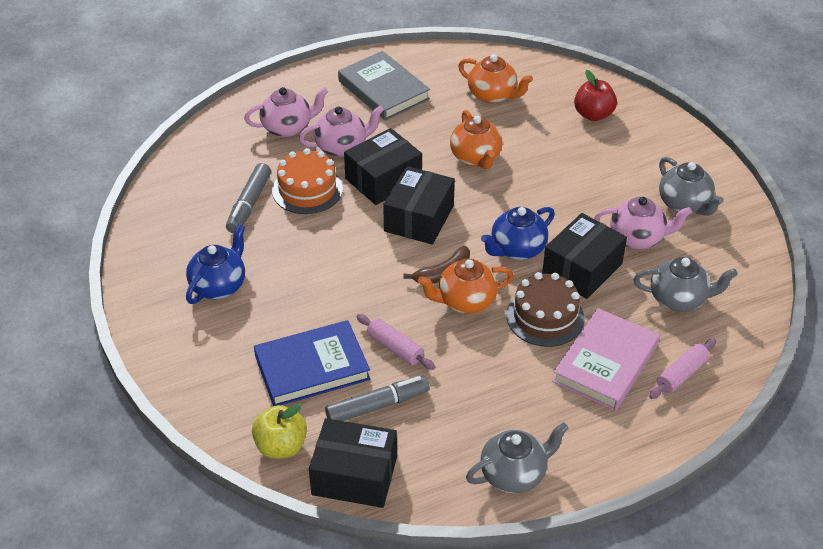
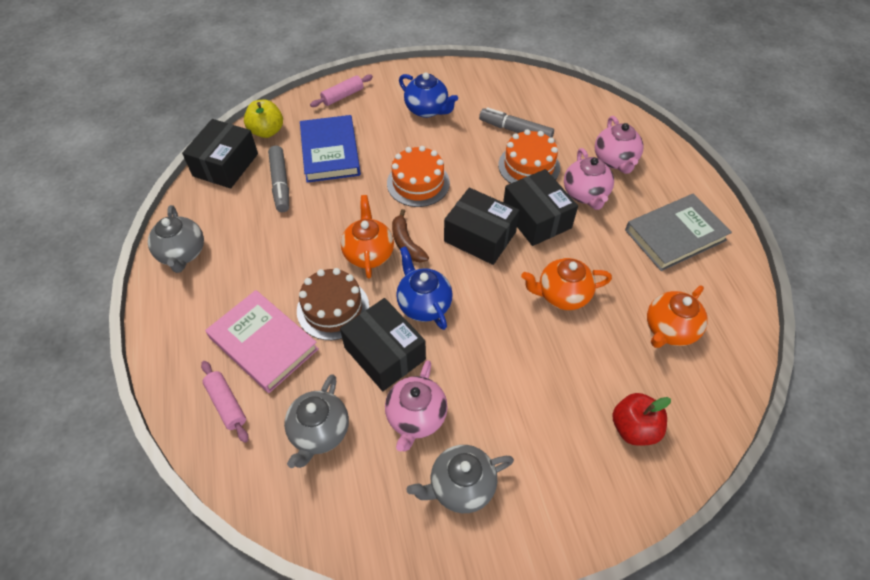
camera: 100 degrees right, 10 degrees up
pink rolling pin [356,314,435,370] -> pink rolling pin moved to [310,74,373,107]
none -> orange cake [387,146,450,207]

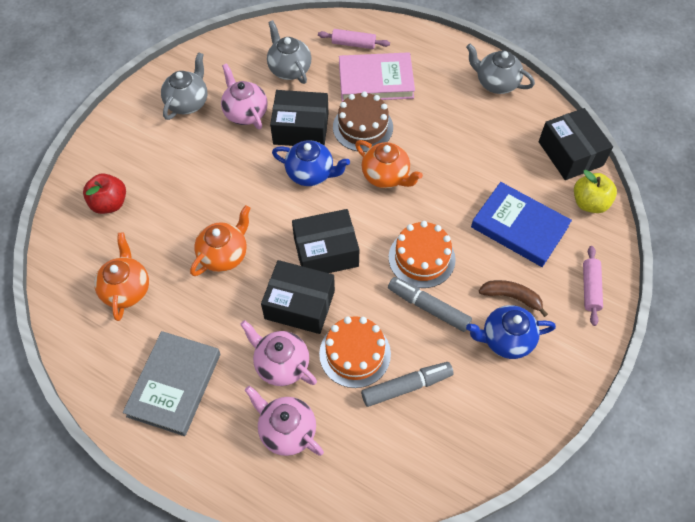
camera: 135 degrees right, 5 degrees up
grey marker [268,146,289,212] -> grey marker moved to [388,277,472,332]
brown banana [392,209,429,263] -> brown banana moved to [479,280,548,317]

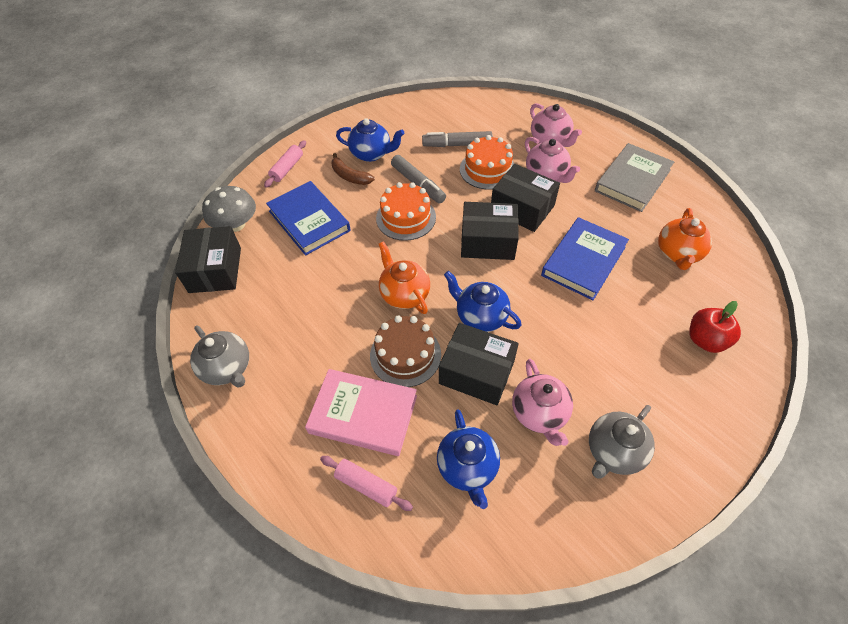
camera: 160 degrees left, 5 degrees down
orange teapot [190,205,251,276] -> blue book [541,217,629,300]
grey teapot [267,20,312,84] -> blue teapot [437,409,500,509]
yellow apple [574,170,617,213] -> grey mushroom [202,186,256,232]

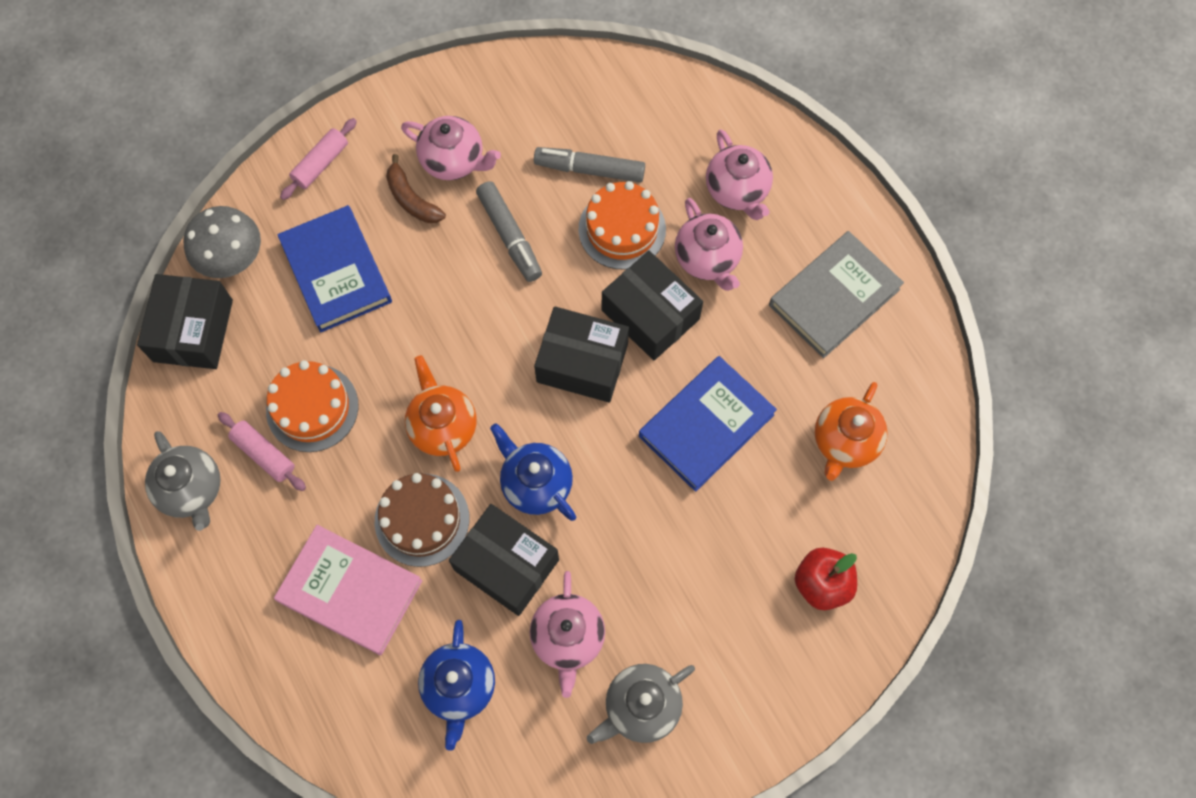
camera: 10 degrees right, 15 degrees up
pink rolling pin [320,456,413,511] -> pink rolling pin moved to [218,412,306,491]
blue teapot [336,118,404,162] -> pink teapot [401,116,501,180]
orange cake [376,182,436,241] -> orange cake moved to [266,360,359,452]

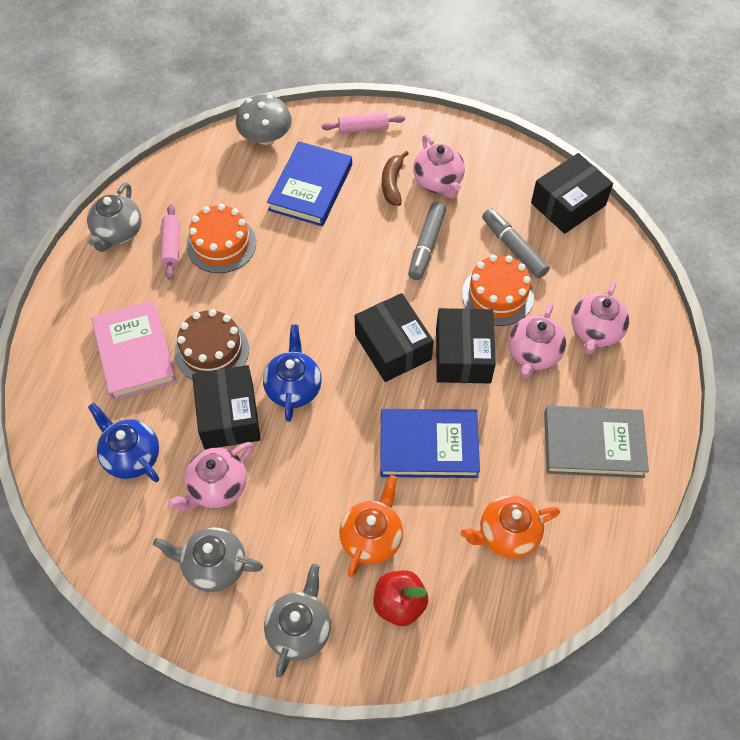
camera: 45 degrees right, 10 degrees down
black box [137,274,233,369] -> black box moved to [531,153,613,234]
orange teapot [405,355,477,472] -> orange teapot moved to [339,475,403,577]
blue teapot [418,620,495,751] -> blue teapot turned 90 degrees clockwise [88,403,159,482]
none -> grey teapot [264,564,331,678]

